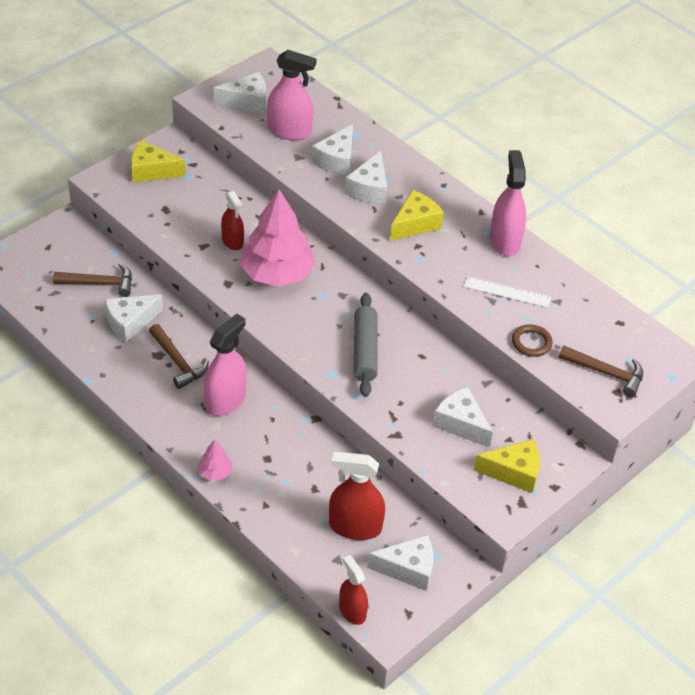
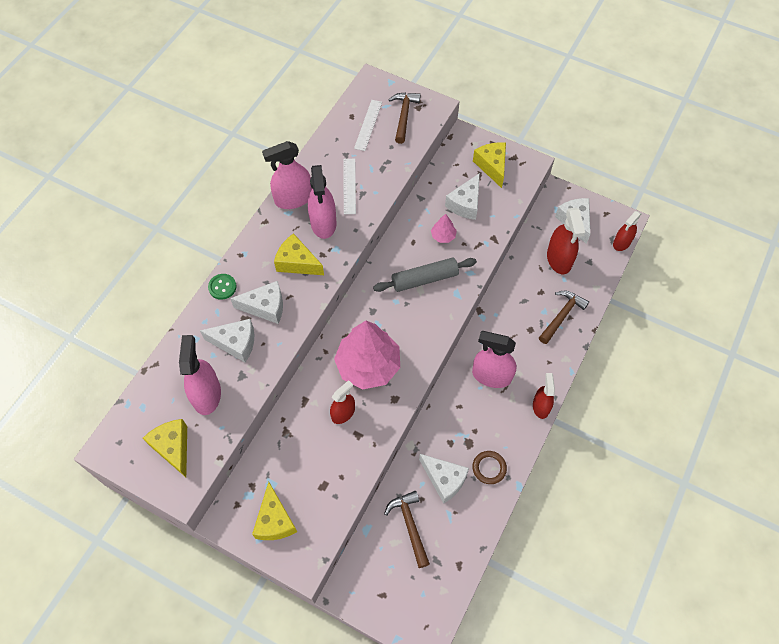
camera: 105 degrees left, 15 degrees up
brown hammer [149,324,209,389] -> brown hammer moved to [539,291,589,344]
pink tree [197,439,232,481] -> pink tree moved to [431,214,457,243]
white cheese [214,72,266,114] -> yellow cheese [143,419,187,477]
brown ring [512,324,553,357] -> brown ring moved to [472,451,507,484]
none -> green button [208,274,237,300]
none -> pink spray bottle [308,165,336,239]
none -> white ruler [354,100,382,151]
none -> red spray bottle [533,373,555,419]

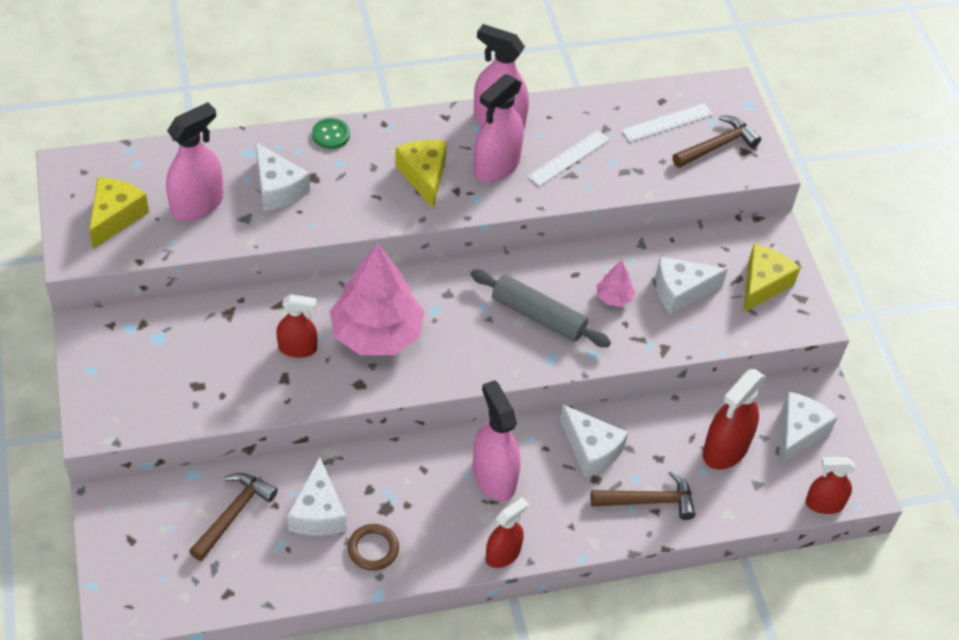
camera: 45 degrees right, 10 degrees down
white cheese [230,281,283,324] -> white cheese moved to [560,405,628,478]
yellow cheese [252,482,297,540] -> none

